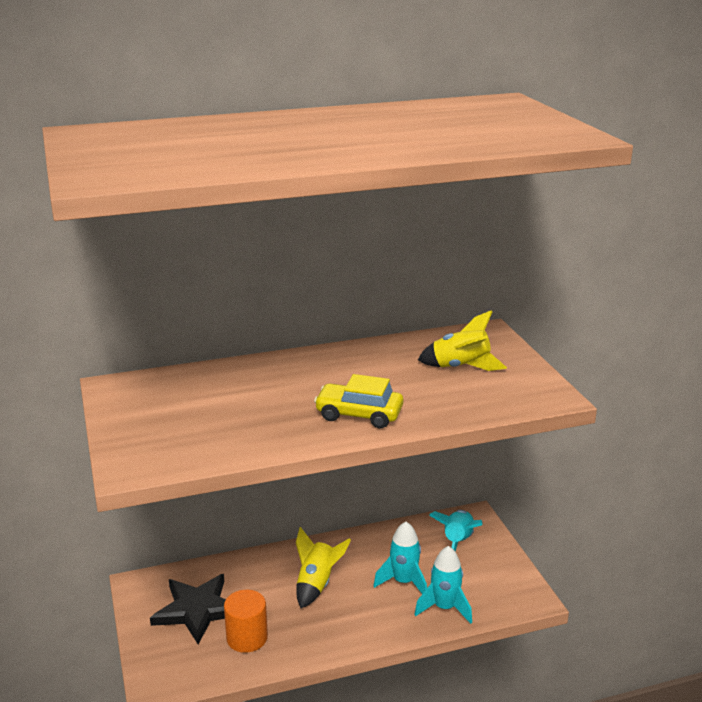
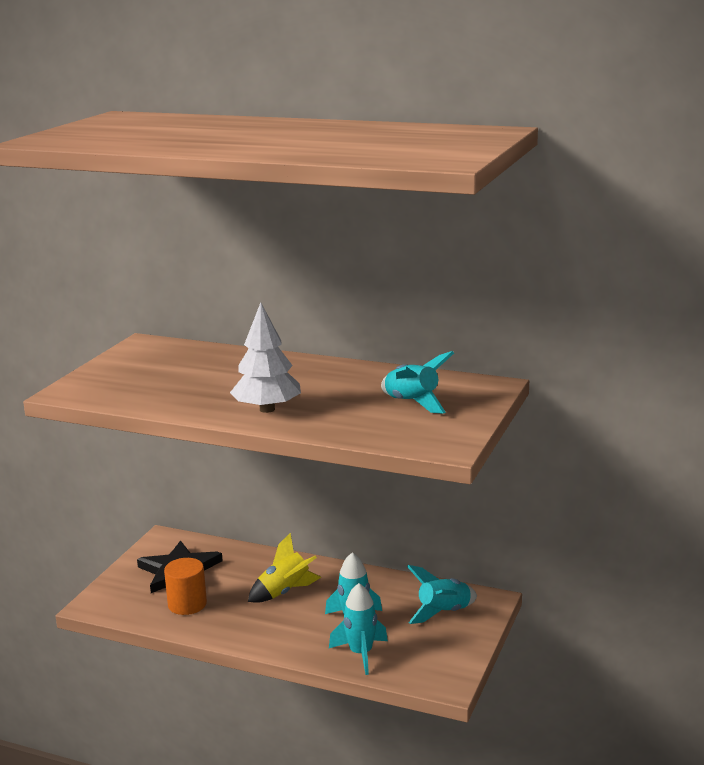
camera: 40 degrees right, 5 degrees down
yellow car [314,374,403,428] -> white tree [230,302,301,413]
yellow rocket [418,310,507,371] -> turquoise rocket [381,351,454,414]

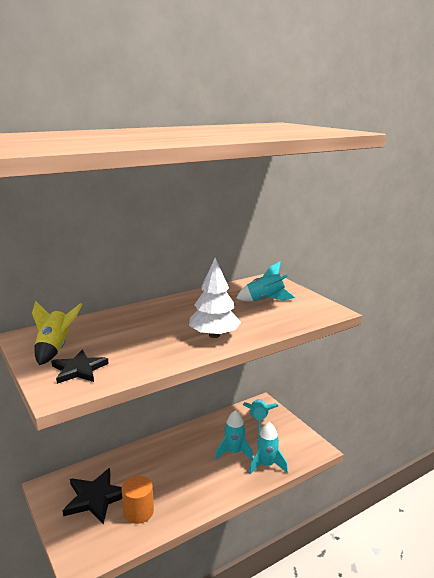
camera: 55 degrees left, 0 degrees up
yellow rocket [248,533,321,603] -> yellow rocket moved to [32,301,82,365]
none -> black star [51,350,109,384]

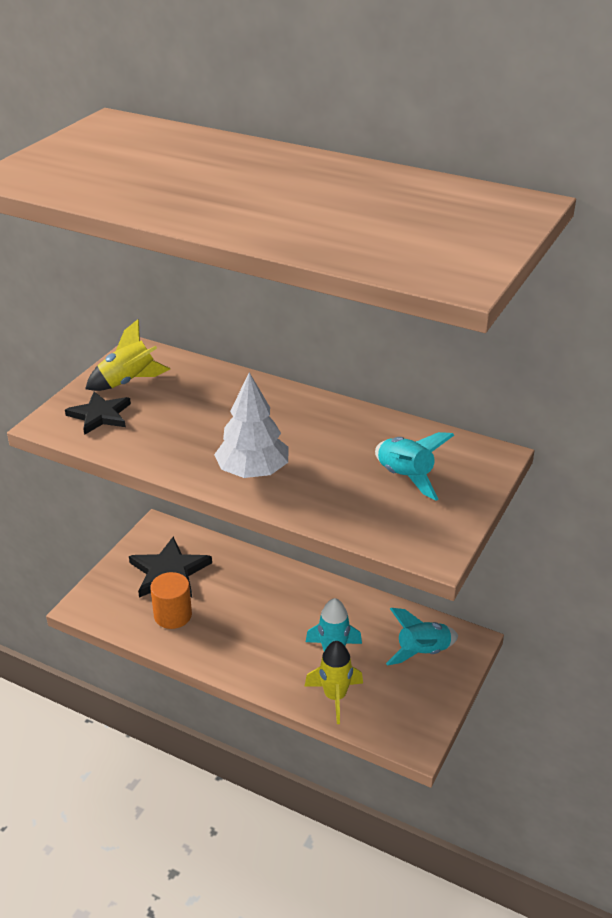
camera: 60 degrees right, 15 degrees up
turquoise rocket [249,422,288,474] -> yellow rocket [304,641,363,724]

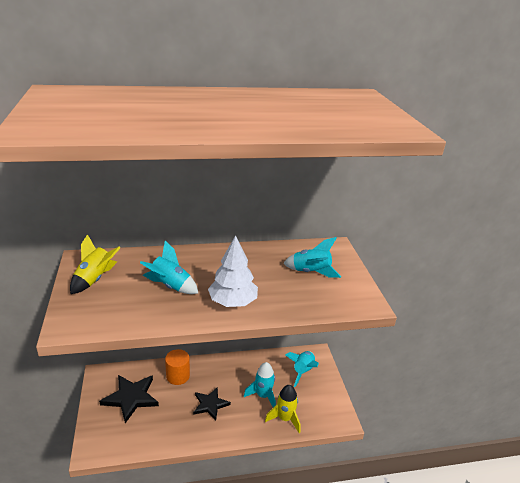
camera: 40 degrees left, 5 degrees down
black star [65,392,131,435] -> black star moved to [193,388,231,421]
orange cylinder [150,572,192,629] -> orange cylinder moved to [165,349,190,385]
none -> turquoise rocket [140,241,198,294]

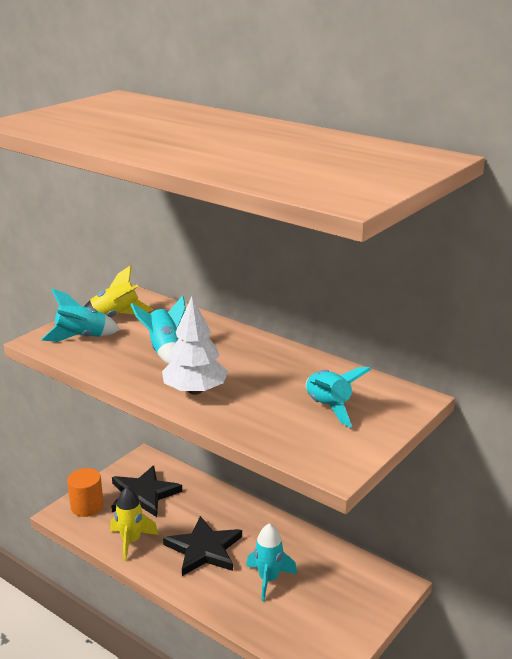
camera: 50 degrees right, 5 degrees down
orange cylinder [165,349,190,385] -> orange cylinder moved to [67,468,104,517]
black star [193,388,231,421] -> black star [163,516,242,576], size x1.50
yellow rocket [265,385,301,433] -> yellow rocket moved to [110,487,158,561]
turquoise rocket [286,351,319,387] -> turquoise rocket moved to [41,288,120,342]

